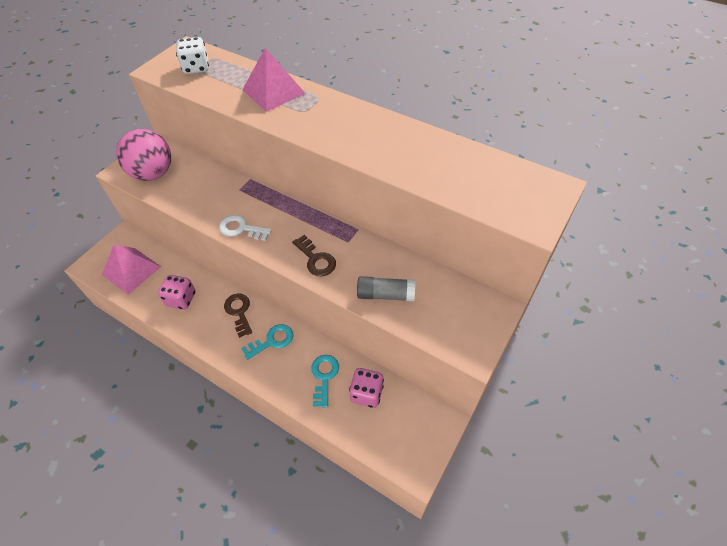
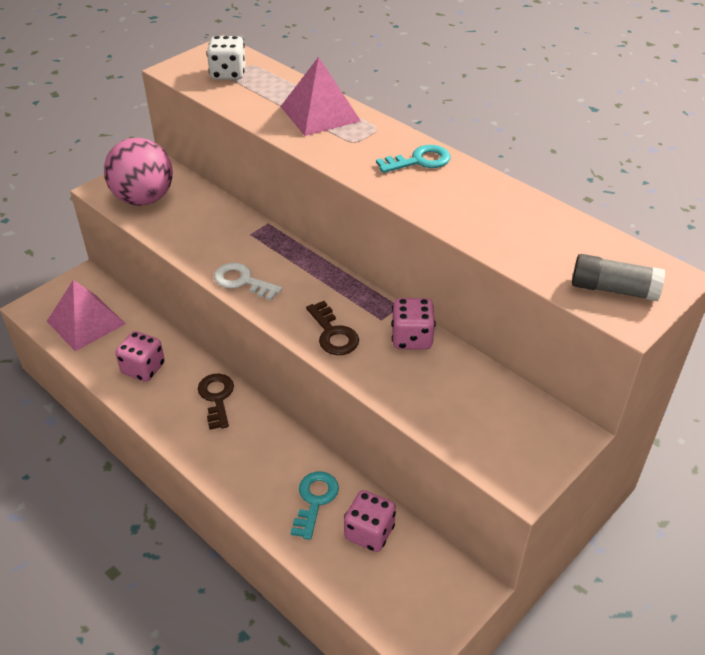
camera: 10 degrees right, 10 degrees down
turquoise key [241,324,293,360] -> turquoise key moved to [376,145,450,173]
grey glue stick [357,276,415,302] -> grey glue stick moved to [572,254,665,301]
none -> pink dice [391,298,435,350]

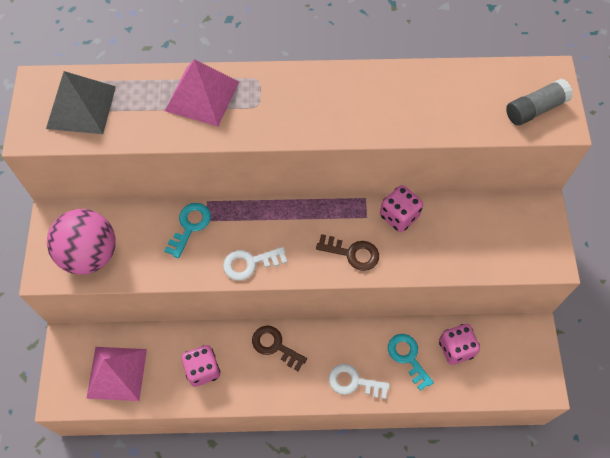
camera: 45 degrees left, 20 degrees up
white dice [206,36,246,80] -> grey pyramid [46,71,116,134]
turquoise key [376,145,450,173] -> turquoise key moved to [164,203,211,258]
none -> white key [329,364,390,399]

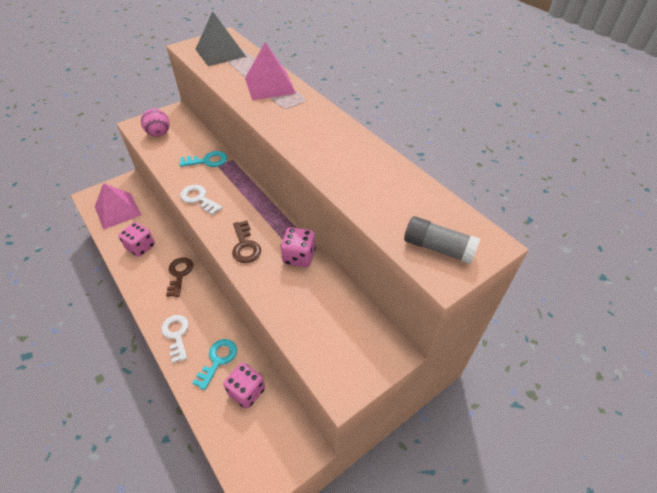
camera: 55 degrees right, 15 degrees down
pink ball [47,209,116,275] -> pink ball [141,109,170,137], size x0.61

